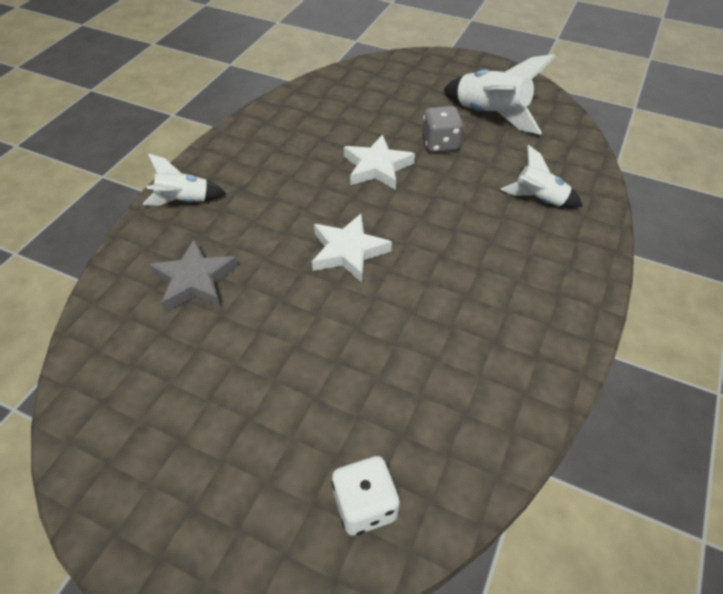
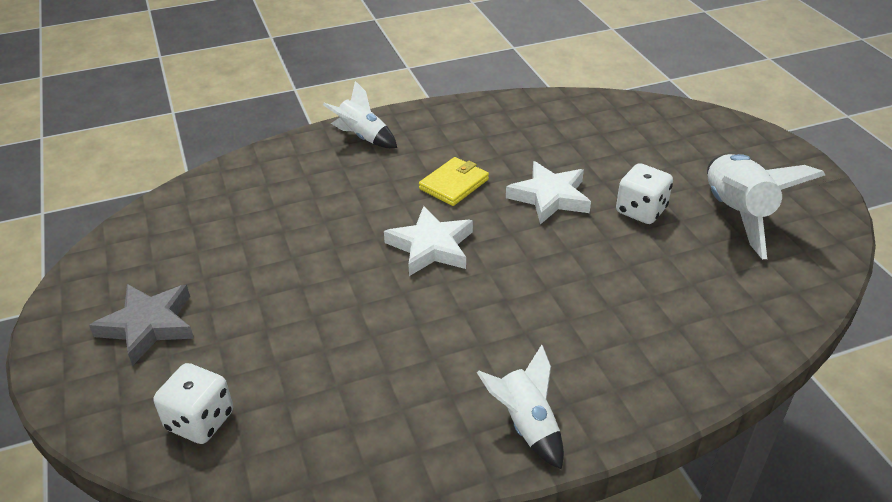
camera: 45 degrees right, 10 degrees down
grey star [149,239,238,312] -> grey star moved to [89,284,194,366]
grey dice [422,106,463,152] -> white dice [616,163,673,224]
white rocket [500,145,583,208] -> white rocket moved to [477,345,564,470]
none -> yellow wallet [419,157,489,206]

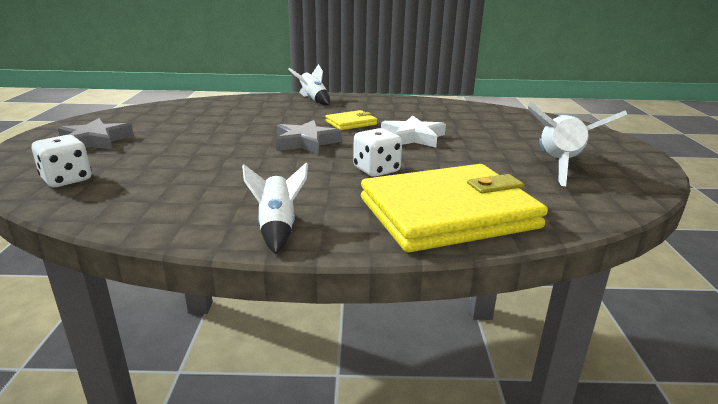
camera: 20 degrees right, 15 degrees down
white star [384,206,473,276] -> grey star [276,120,341,155]
white dice [616,163,673,224] -> white dice moved to [353,128,402,177]
none -> yellow wallet [361,164,548,252]

